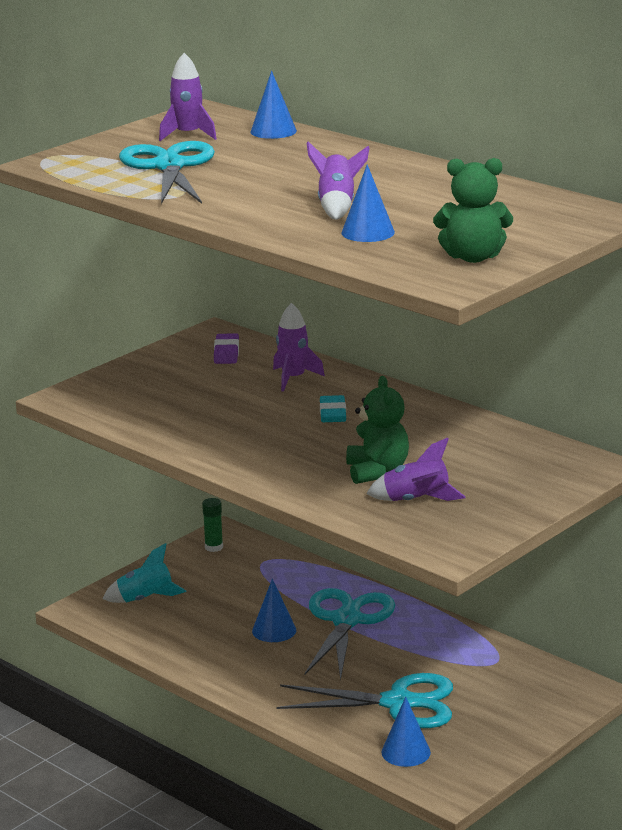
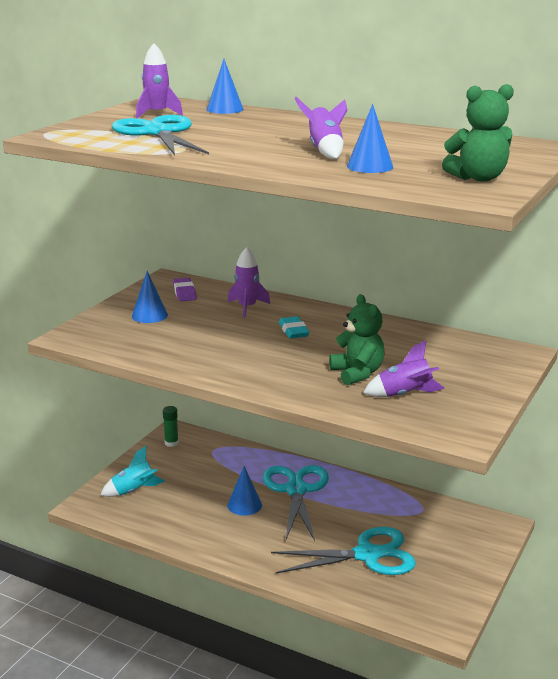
camera: 15 degrees left, 0 degrees up
blue cone [381,697,431,767] -> blue cone moved to [132,271,168,323]

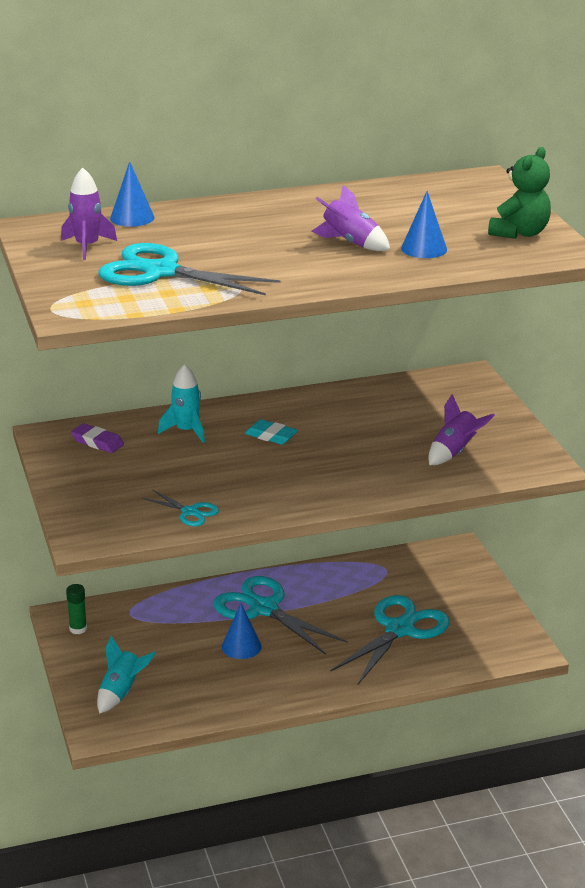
camera: 45 degrees left, 5 degrees up
blue cone [132,271,168,323] -> none
purple rocket [228,247,270,318] -> turquoise rocket [158,364,205,443]
green teddy bear [329,294,385,386] -> none
none -> turquoise scissors [142,489,219,526]

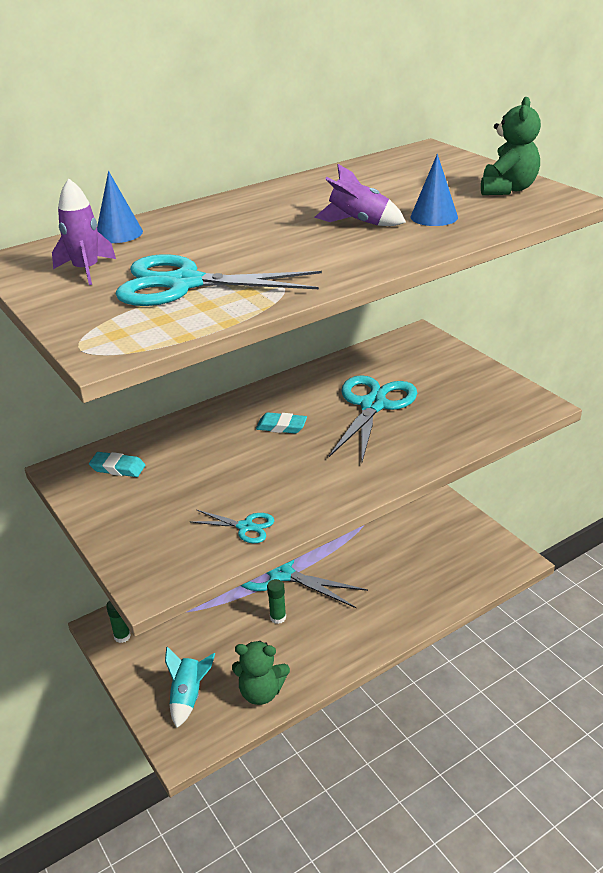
camera: 15 degrees left, 5 degrees up
purple eraser [71,424,124,453] -> turquoise eraser [89,452,146,477]
turquoise rocket [158,364,205,443] -> none
blue cone [222,603,262,659] -> green glue stick [267,579,286,624]
turquoise scissors [330,595,450,684] -> turquoise scissors moved to [329,375,417,462]
purple rocket [428,394,495,465] -> none
none -> green teddy bear [232,641,290,705]

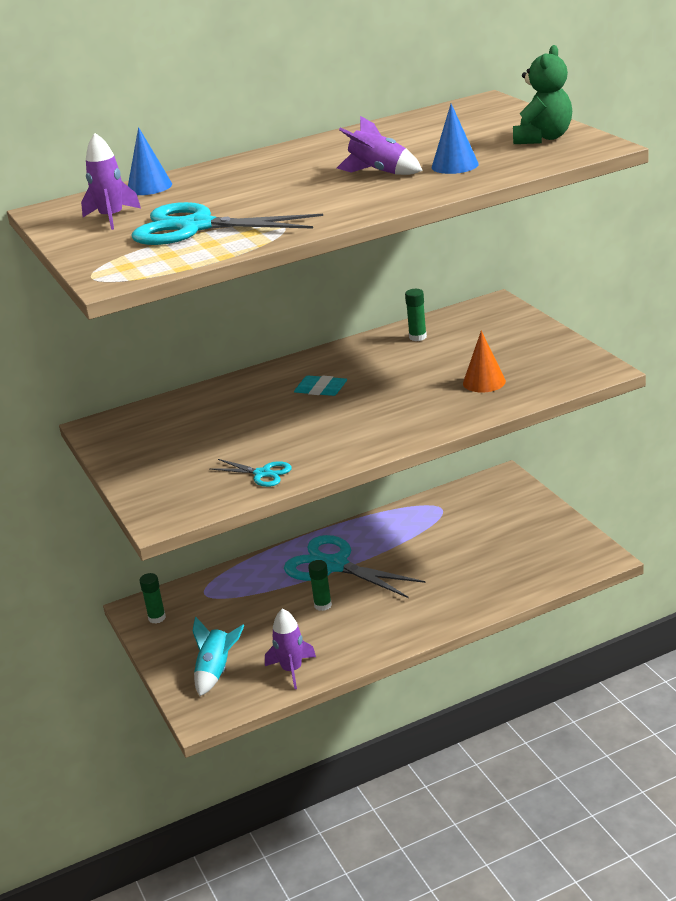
camera: 10 degrees right, 5 degrees down
turquoise eraser [89,452,146,477] -> none
green teddy bear [232,641,290,705] -> purple rocket [265,608,316,690]
turquoise scissors [329,375,417,462] -> none
none -> green glue stick [405,289,427,341]
none -> orange cone [463,330,506,392]

